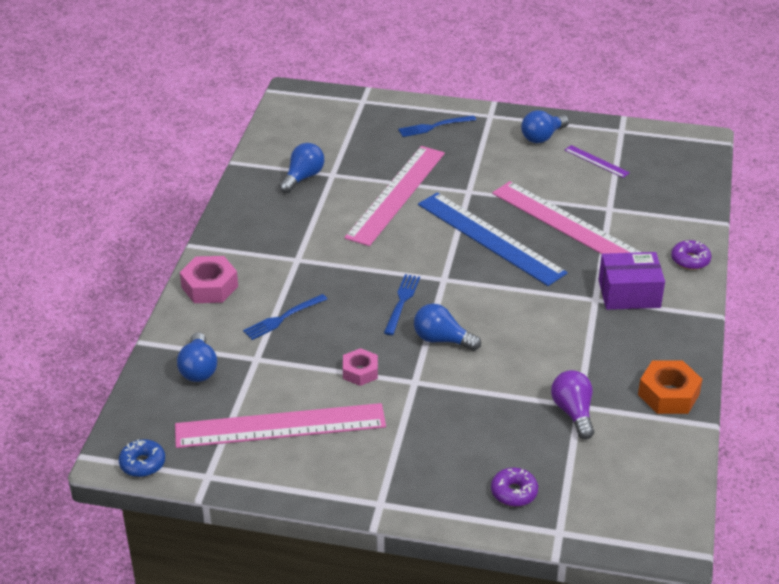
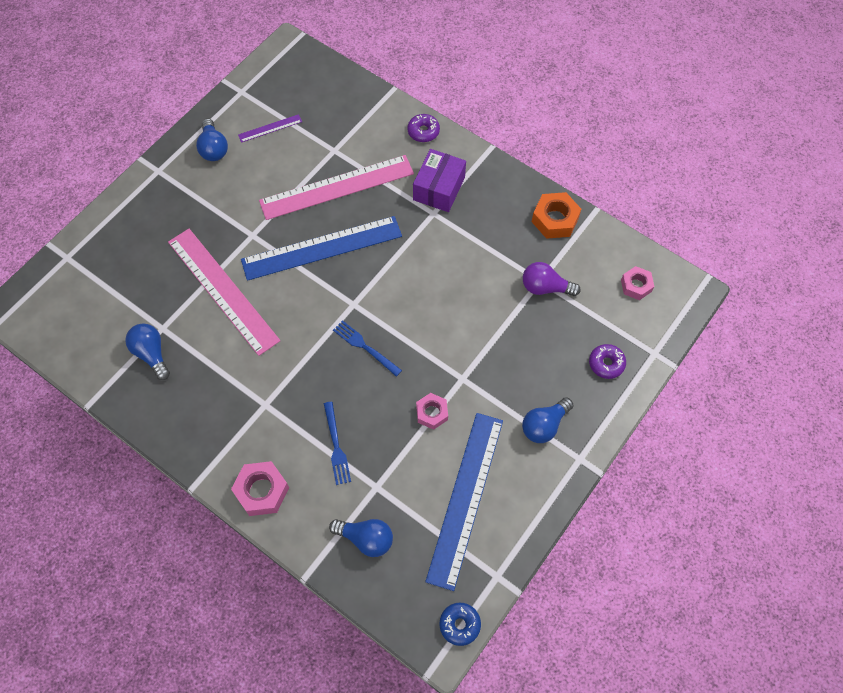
camera: 65 degrees left, 25 degrees up
pink ruler [175,403,386,448] -> blue ruler [425,413,503,591]
blue fork [398,115,476,137] -> none
blue light bulb [414,304,481,351] -> blue light bulb moved to [522,397,574,443]
none -> pink nut [621,266,655,300]

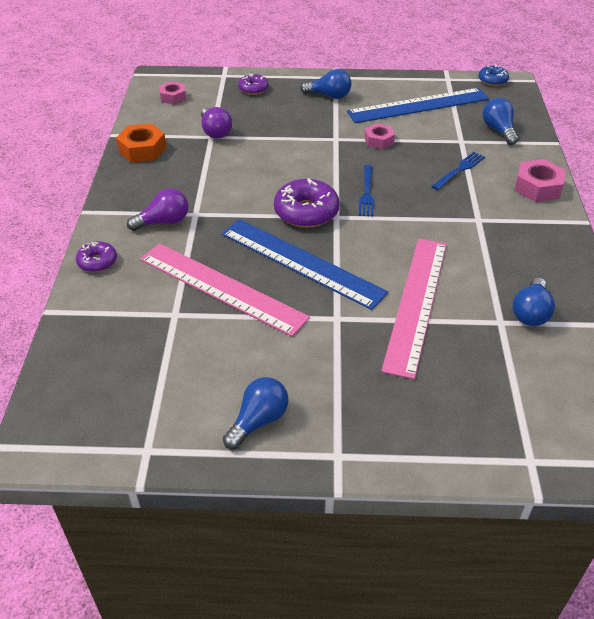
camera: 125 degrees left, 20 degrees down
purple ruler [238,114,302,143] -> none
purple box [413,149,466,212] -> purple light bulb [127,188,188,231]
none -> purple donut [274,178,340,228]

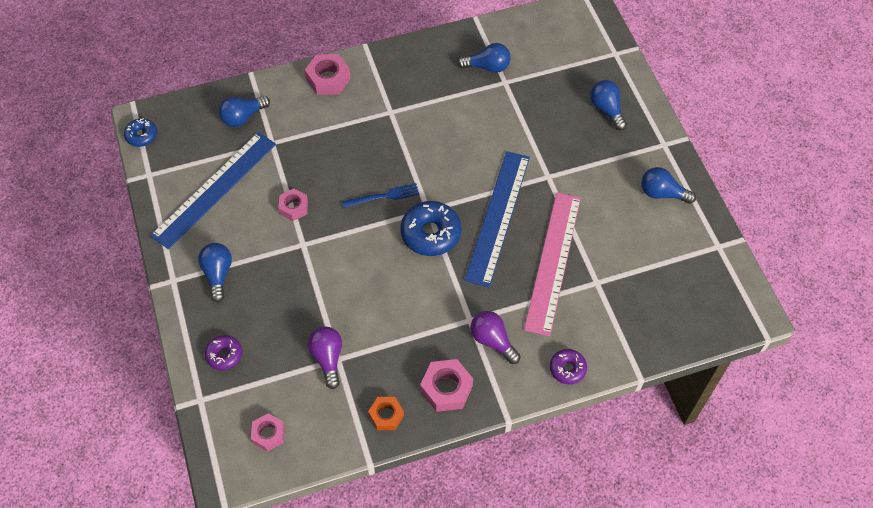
camera: 110 degrees left, 15 degrees up
orange nut [116,123,167,163] -> orange nut [368,397,404,430], size x0.66
purple light bulb [201,107,232,139] -> purple light bulb turned 60 degrees counterclockwise [308,326,342,389]
purple donut [274,178,340,228] -> blue donut [401,201,461,256]
blue ruler [347,88,489,123] -> blue ruler turned 75 degrees clockwise [150,132,276,249]
pink ruler [381,239,447,379] -> none
blue fork [431,152,485,190] -> none
none -> pink nut [420,359,473,412]
none -> blue light bulb [590,80,627,130]

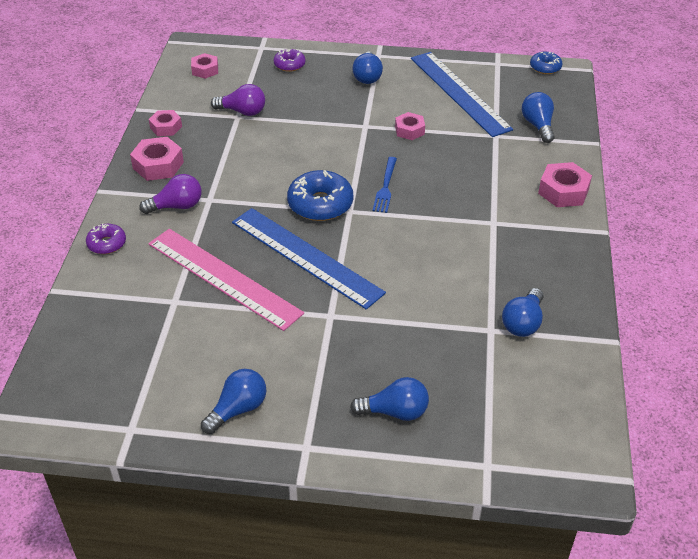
camera: 115 degrees right, 15 degrees down
blue light bulb [198,243,232,303] -> blue light bulb turned 75 degrees clockwise [353,52,383,84]
orange nut [368,397,404,430] -> pink nut [149,110,182,136]

